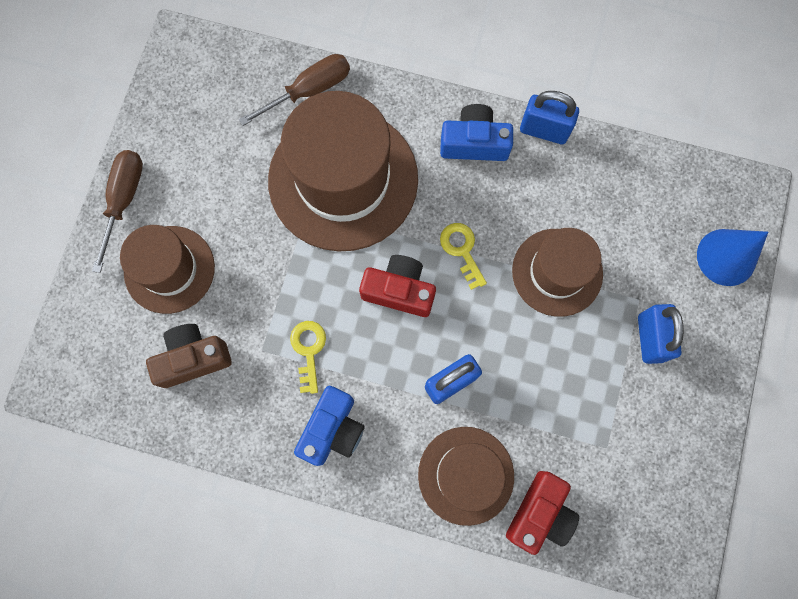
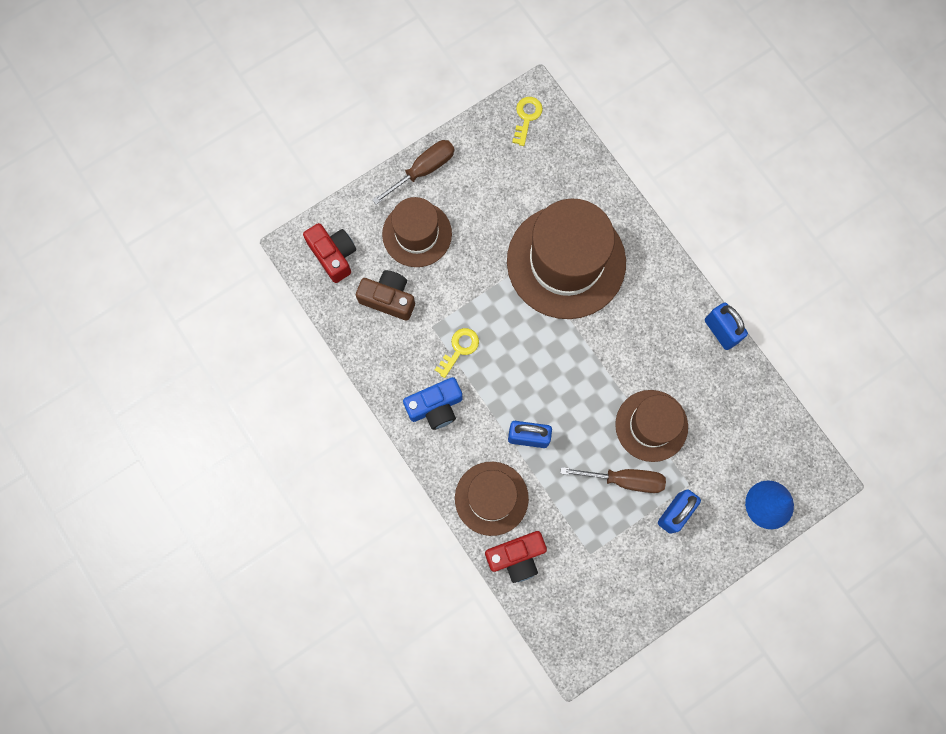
camera: 40 degrees right, 0 degrees up
brown screwdriver [239,54,350,126] -> brown screwdriver moved to [560,467,666,493]
red camera [359,255,436,317] -> red camera moved to [303,223,356,283]
blue camera [440,104,513,161] -> none
yellow key [440,223,487,290] -> yellow key moved to [512,97,543,146]

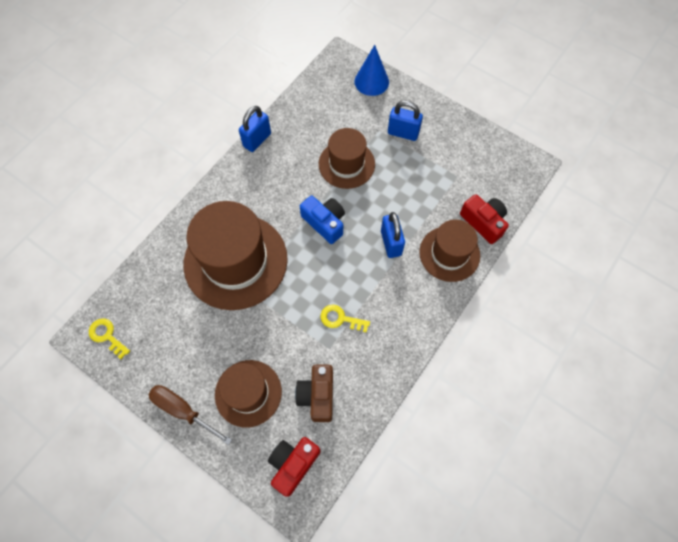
camera: 110 degrees left, 10 degrees down
blue camera [403,377,463,430] -> blue camera moved to [300,196,345,244]
yellow key [512,97,543,146] -> yellow key turned 45 degrees clockwise [89,318,130,359]
brown screwdriver [560,467,666,493] -> none

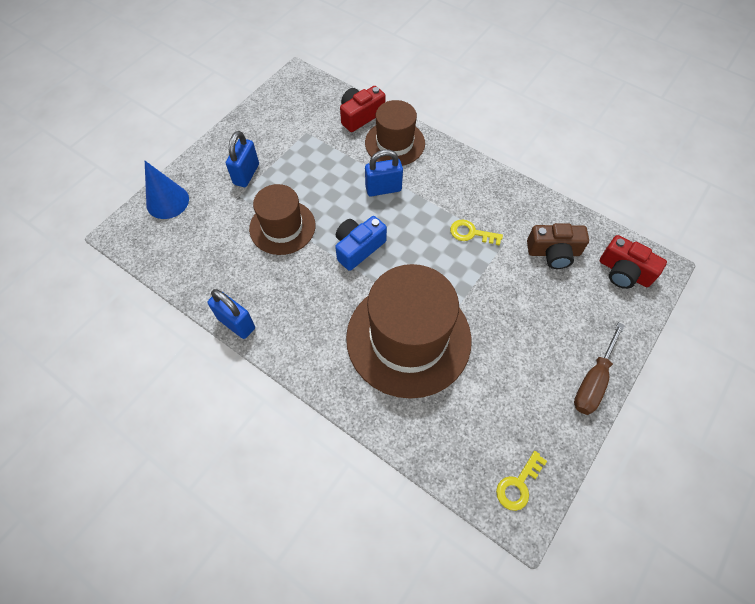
camera: 90 degrees left, 5 degrees down
brown hat [215,360,282,428] -> none
yellow key [320,305,370,333] -> yellow key turned 90 degrees clockwise [450,220,503,246]

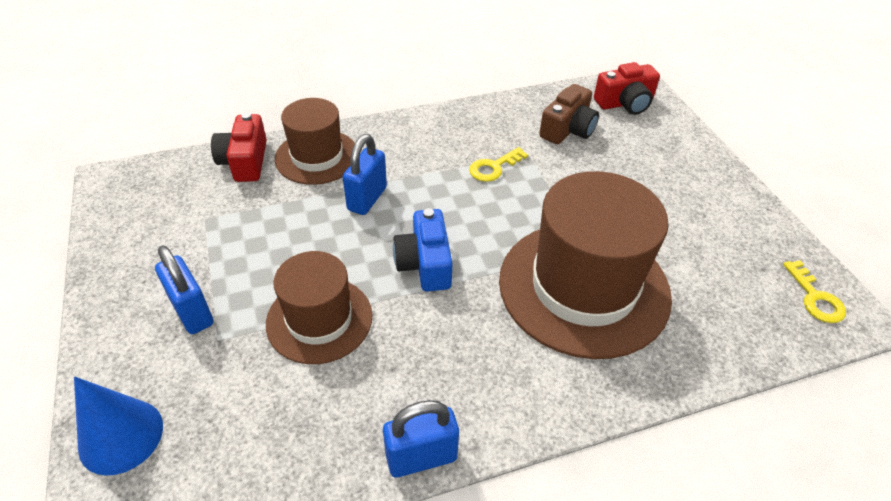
camera: 55 degrees left, 15 degrees down
brown screwdriver [574,322,625,415] -> none

